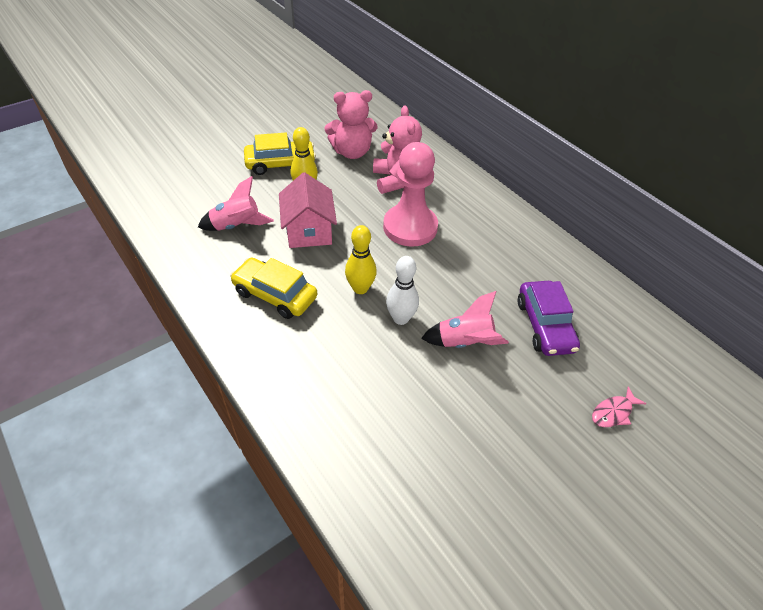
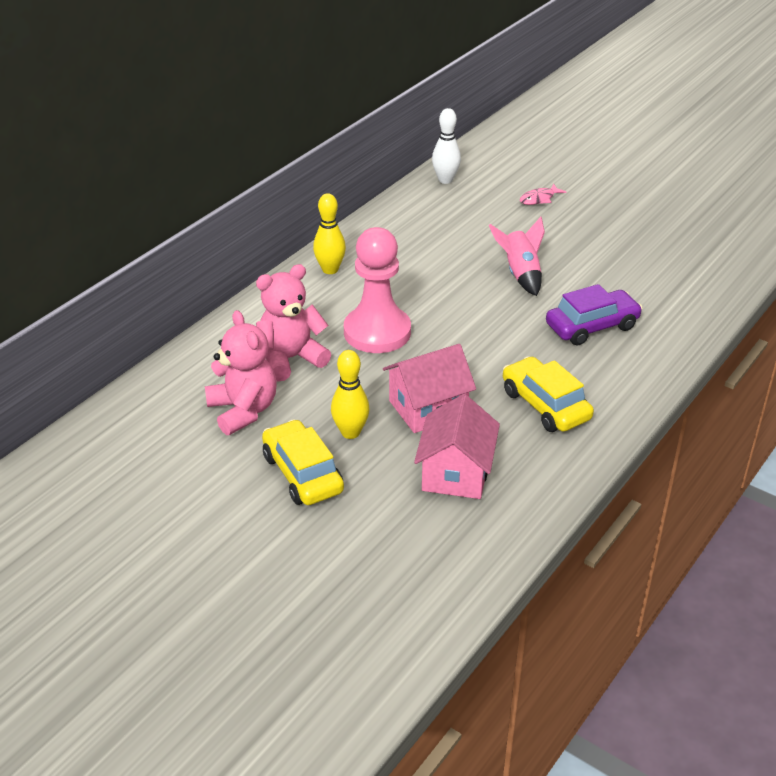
camera: 105 degrees left, 10 degrees down
pink rocket [198,176,274,231] -> pink house [414,394,500,499]
yellow car [230,258,317,319] -> yellow car turned 135 degrees clockwise [503,356,594,432]
yellow bowling pin [345,225,377,294] -> yellow bowling pin moved to [313,193,346,274]
white bowling pin [386,256,419,325] -> white bowling pin moved to [432,108,461,184]
purple car [518,281,580,356] -> purple car moved to [546,284,643,345]
pink fish [592,386,646,427] -> pink fish turned 105 degrees clockwise [520,183,566,205]

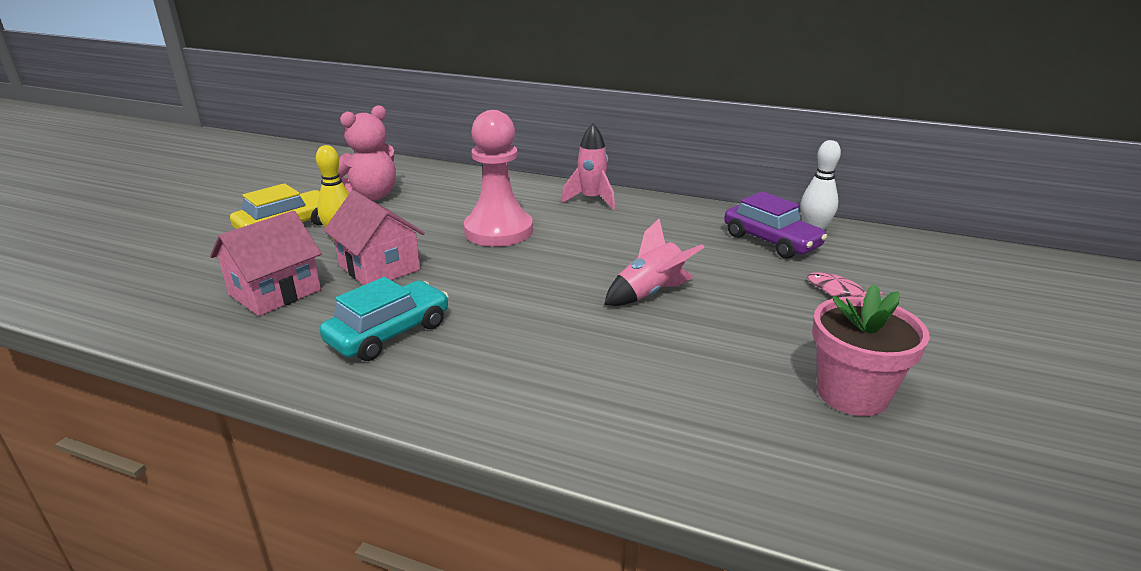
camera: 75 degrees right, 10 degrees down
pink teddy bear [256,264,331,382] -> none
yellow bowling pin [313,193,346,274] -> pink rocket [561,124,615,210]
pink house [414,394,500,499] -> pink house turned 45 degrees counterclockwise [210,210,322,316]
yellow car [503,356,594,432] -> turquoise car [319,277,449,361]
purple car [546,284,643,345] -> purple car moved to [724,191,828,259]
none -> pink flower pot [812,284,930,416]

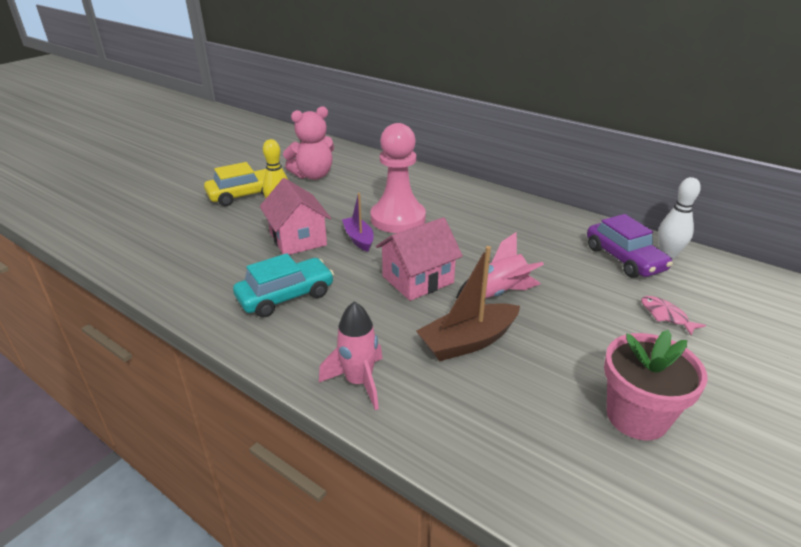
camera: 15 degrees right, 5 degrees up
pink house [210,210,322,316] -> pink house moved to [376,217,463,301]
pink rocket [561,124,615,210] -> pink rocket moved to [319,301,383,410]
none -> purple boat [342,193,374,252]
none -> brown boat [416,246,520,361]

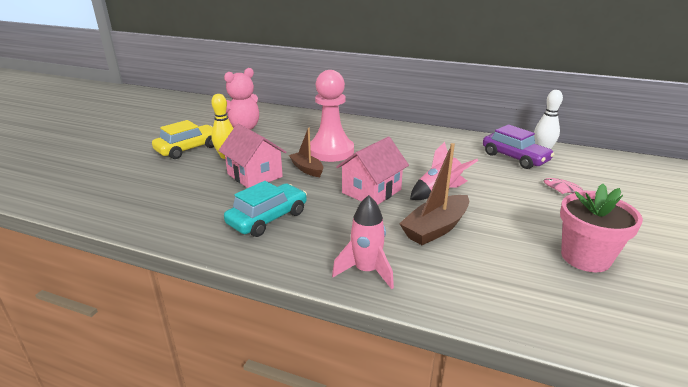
camera: 15 degrees left, 5 degrees down
purple boat [342,193,374,252] -> brown boat [289,128,323,177]

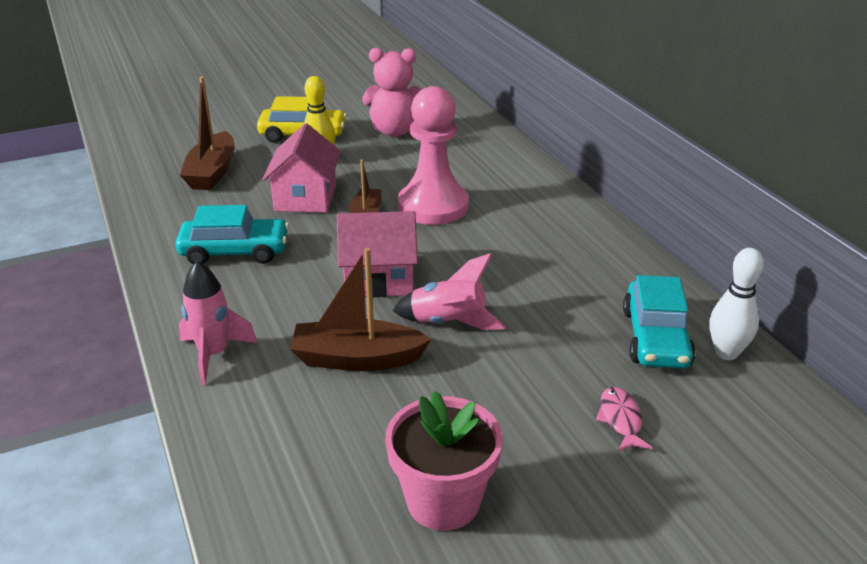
camera: 45 degrees right, 5 degrees up
purple car [483,125,555,169] -> turquoise car [623,275,695,368]
none -> brown boat [180,77,235,190]

